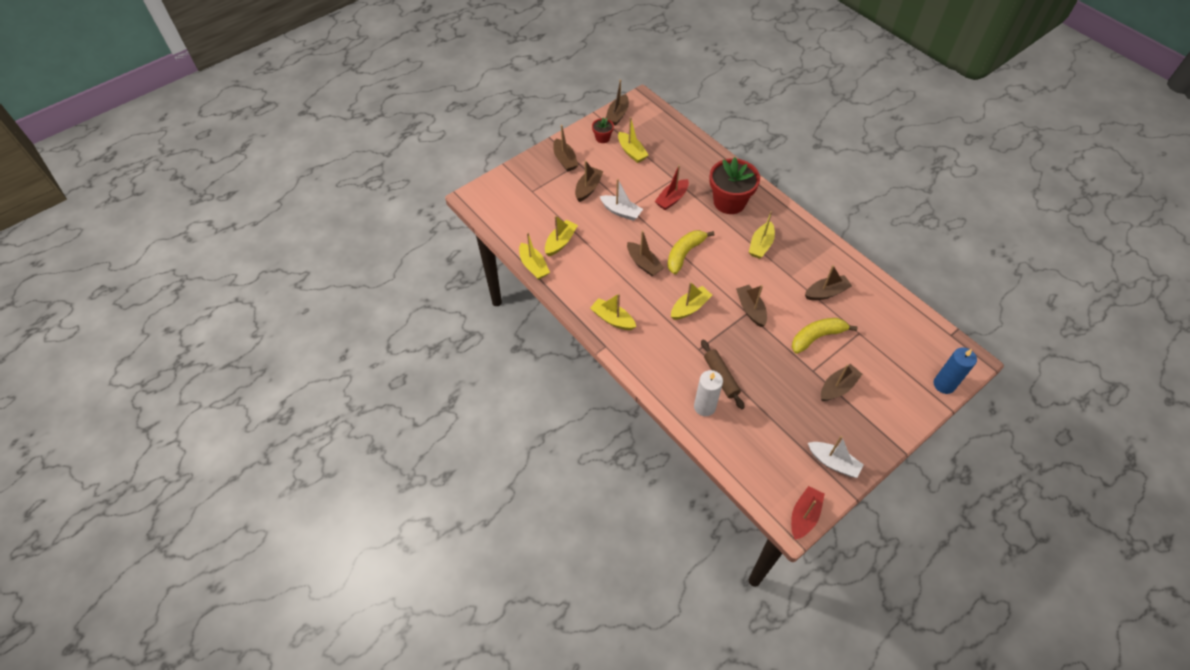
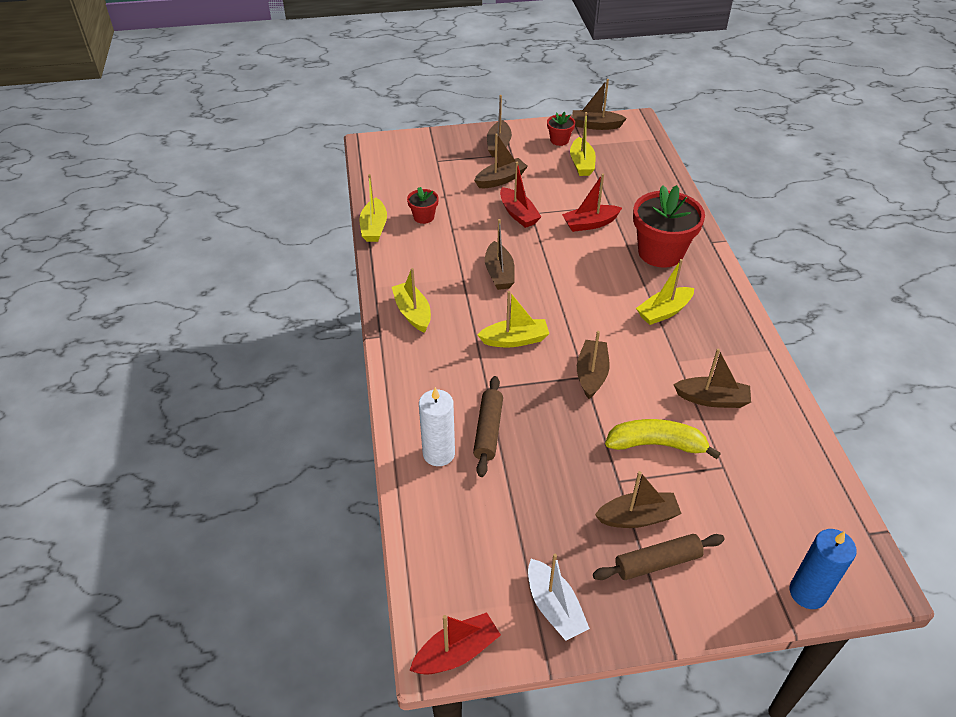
camera: 30 degrees right, 10 degrees down
yellow boat [545,215,578,256] -> red flower pot [407,187,439,224]
white boat [600,179,643,221] -> red boat [500,162,541,228]
brown boat [606,80,629,126] -> brown boat turned 45 degrees clockwise [572,79,627,130]
yellow banana [667,230,714,274] -> none
none -> brown rolling pin [593,534,725,580]

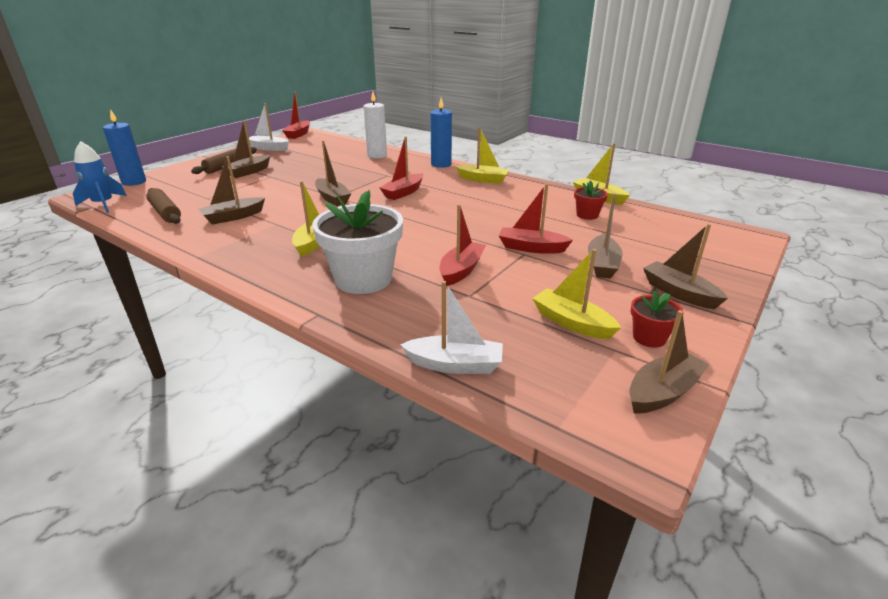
camera: 135 degrees right, 15 degrees down
brown rolling pin [473,376,503,477] -> brown rolling pin moved to [147,188,181,224]
yellow boat [477,291,549,347] -> red boat [379,136,423,200]
brown boat [485,219,515,290] -> none
yellow banana [605,419,721,459] -> none
red flower pot [633,185,705,268] -> white flower pot [312,190,403,294]
none -> blue rocket [73,141,127,213]
none -> white boat [400,281,503,374]
none -> blue candle [430,98,452,168]

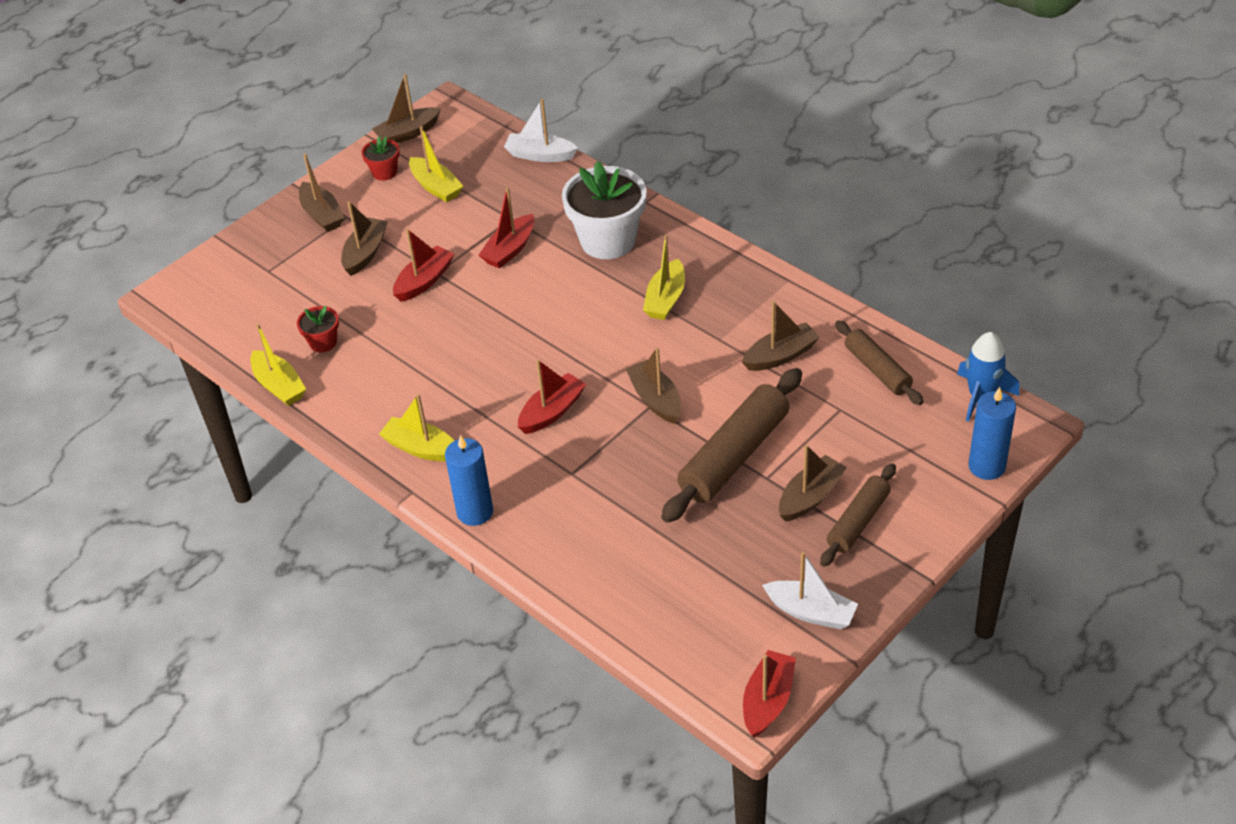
camera: 170 degrees left, 15 degrees up
white candle [363,92,387,159] -> none
red boat [499,184,573,254] -> red boat turned 75 degrees counterclockwise [393,229,454,302]
none -> brown rolling pin [661,368,802,523]

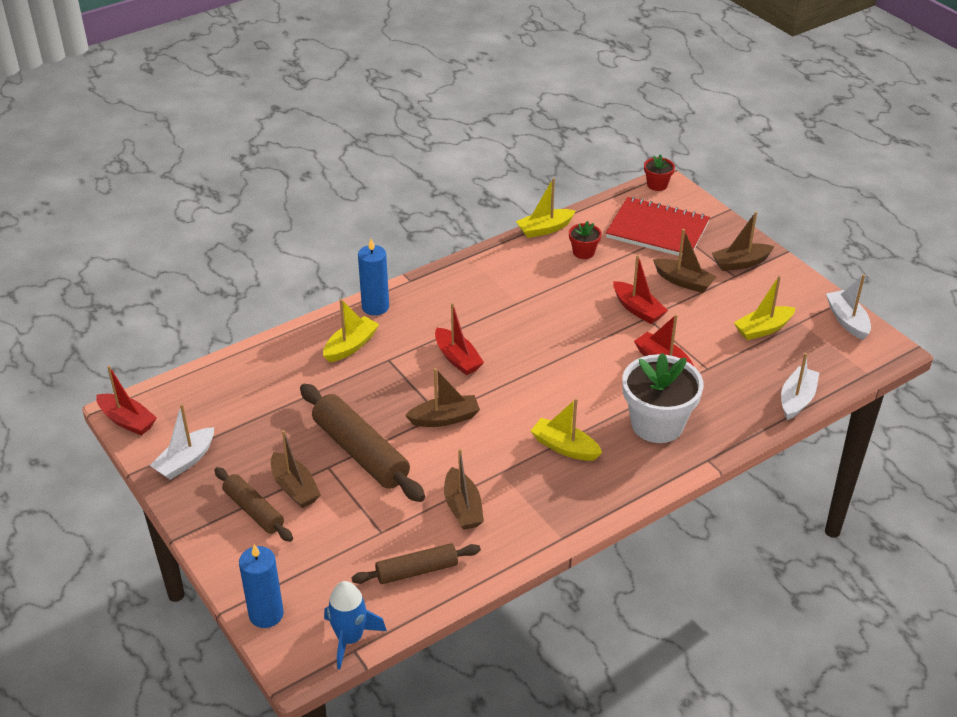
camera: 100 degrees right, 5 degrees down
red flower pot [361,136,400,181] -> red flower pot moved to [644,154,675,191]
brown boat [372,74,441,143] -> white boat [826,274,871,340]
yellow boat [379,394,455,462] -> yellow boat moved to [323,299,379,362]
none -> red notebook [606,197,710,257]

